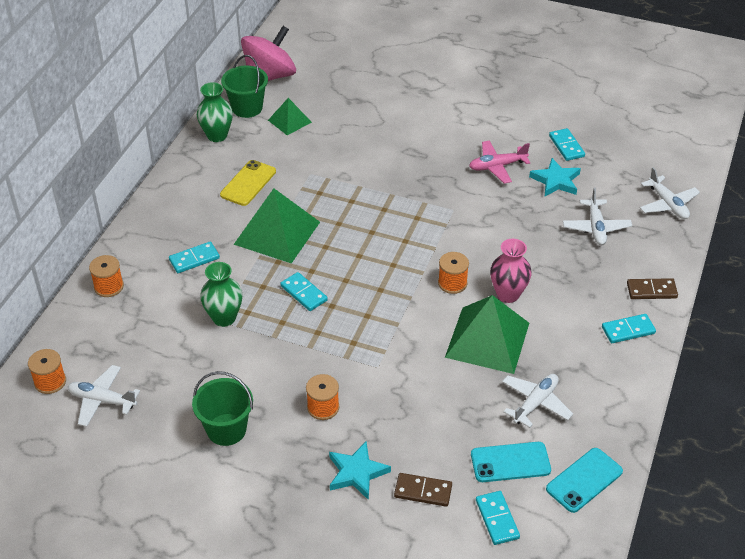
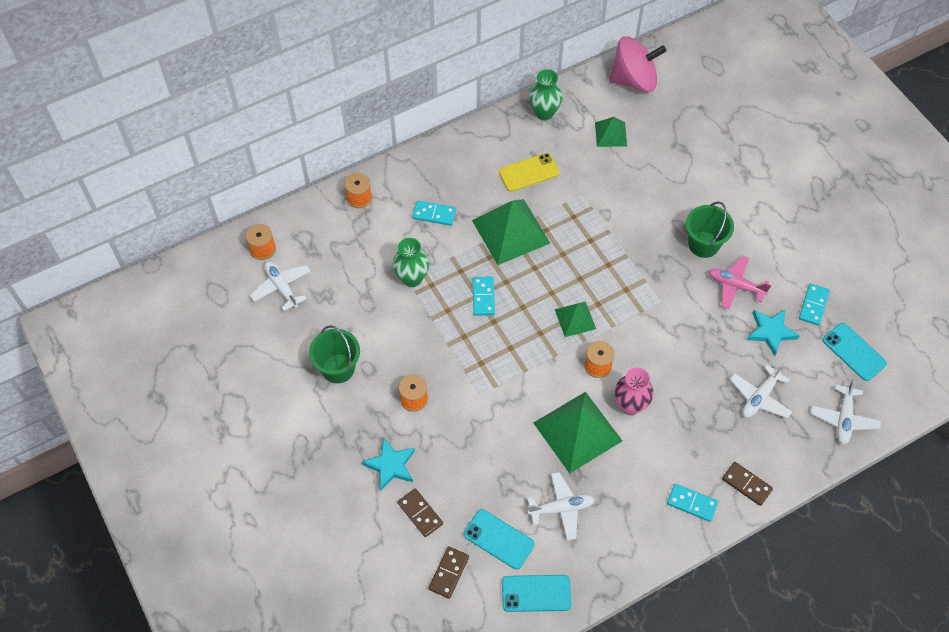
camera: 40 degrees right, 15 degrees up
green bucket [221,55,268,118] -> green bucket moved to [686,201,734,258]
turquoise domino [476,491,520,545] -> brown domino [428,546,469,599]
none -> green pyramid [555,301,596,337]
none -> turquoise phone [823,323,887,381]

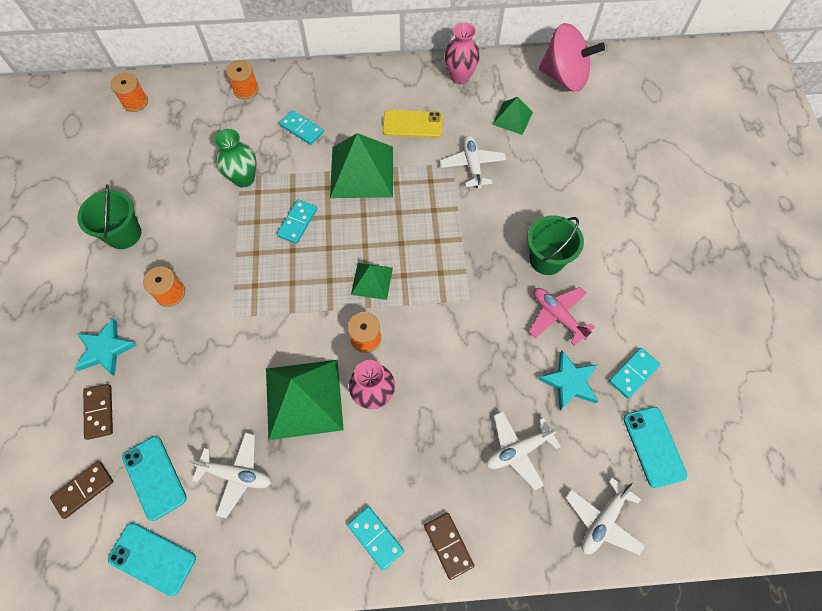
camera: 25 degrees right, 5 degrees up
white plane [250,261,311,311] -> white plane moved to [440,136,506,189]
green vase [529,69,563,121] -> pink vase [444,22,480,84]

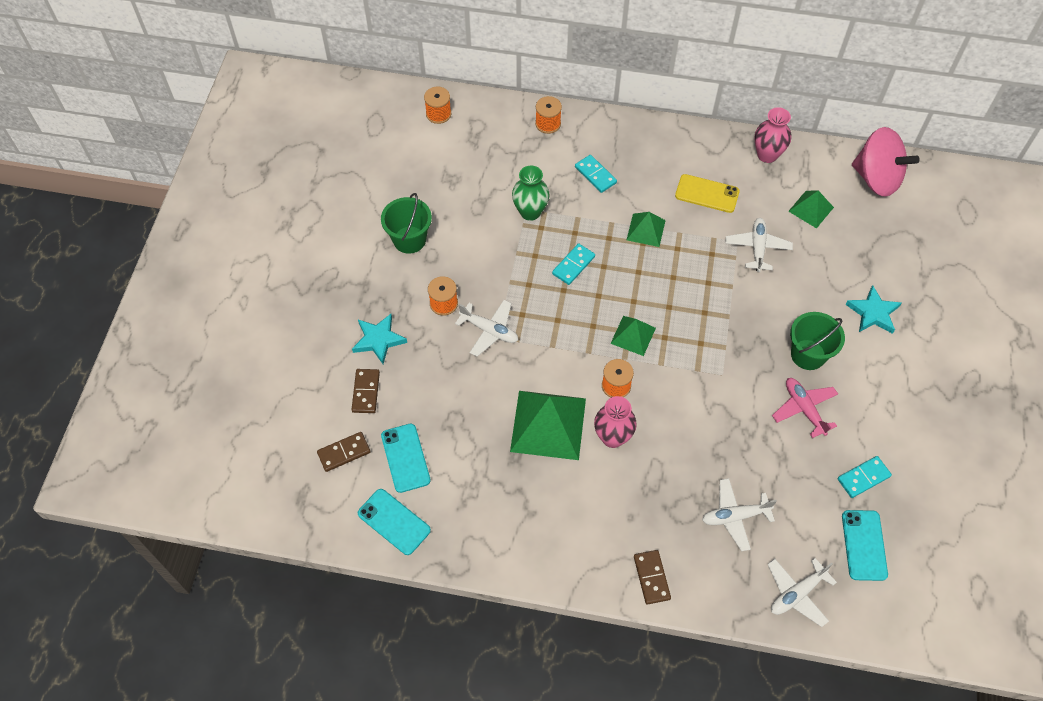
camera: 15 degrees right, 5 degrees down
white plane [189,432,271,518] -> white plane moved to [455,300,518,357]
green pyramid [330,133,393,198] -> green pyramid [627,212,666,247], size x0.54
turquoise domino [348,506,404,571] -> none
turquoise star [538,351,598,410] -> turquoise star moved to [845,285,901,334]

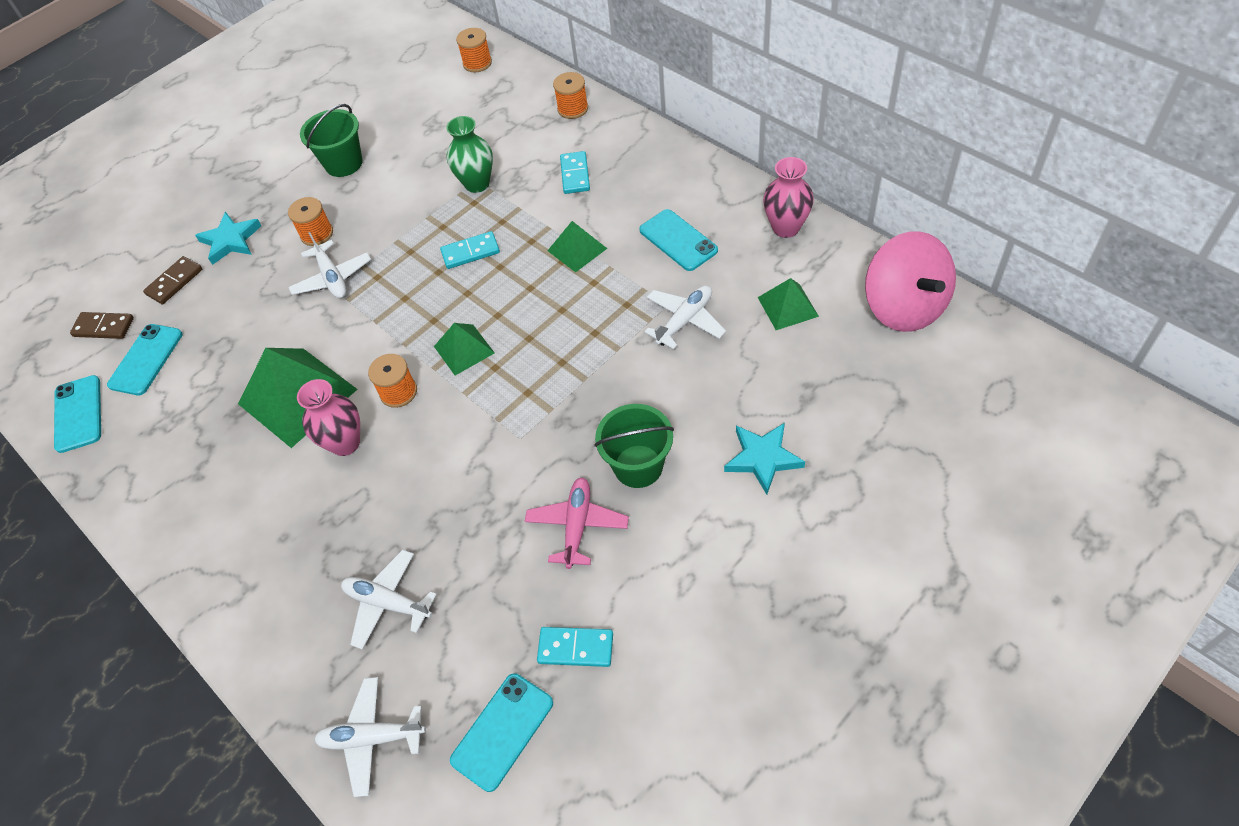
camera: 40 degrees right, 5 degrees down
brown domino [634,550,671,604] -> none
yellow phone [675,174,740,213] -> turquoise phone [639,209,718,271]

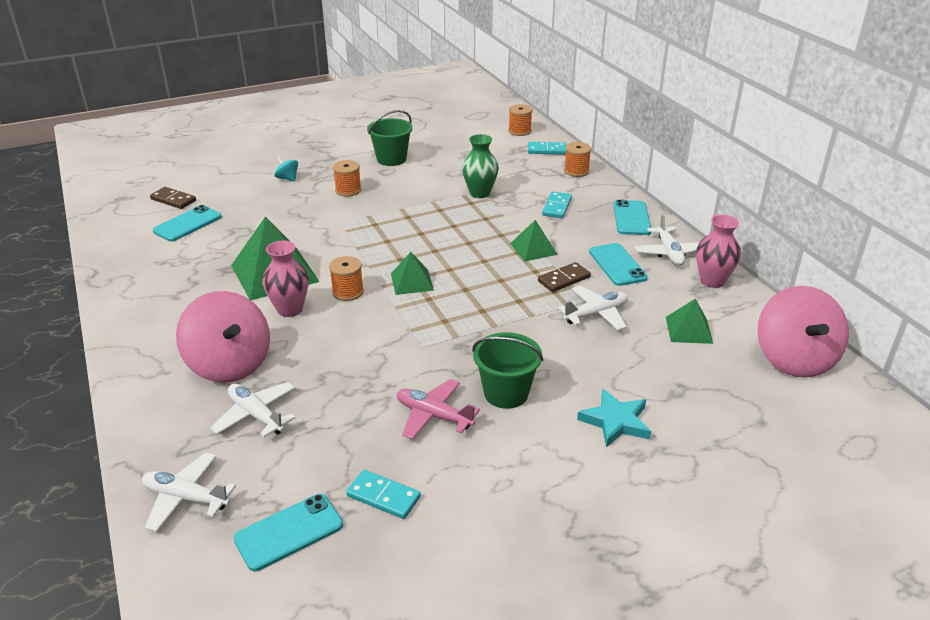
camera: 15 degrees right, 20 degrees down
turquoise phone [54,375,101,453] -> turquoise phone moved to [613,200,651,235]
brown domino [143,256,202,304] -> brown domino moved to [538,262,591,292]
turquoise star [195,212,261,265] -> turquoise spinning top [274,156,298,182]
white plane [288,232,371,298] -> white plane moved to [635,213,699,266]
turquoise domino [440,231,500,269] -> turquoise domino moved to [528,142,566,155]
pink plane [525,477,629,569] -> pink plane turned 90 degrees counterclockwise [397,379,480,440]
none -> pink spinning top [176,291,270,383]

